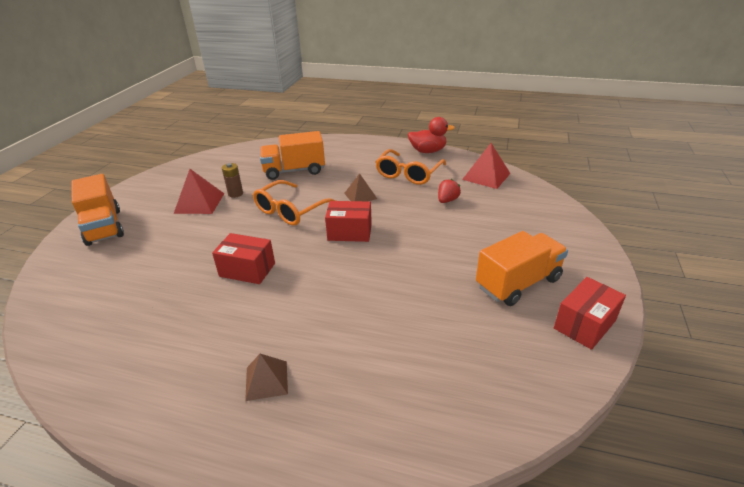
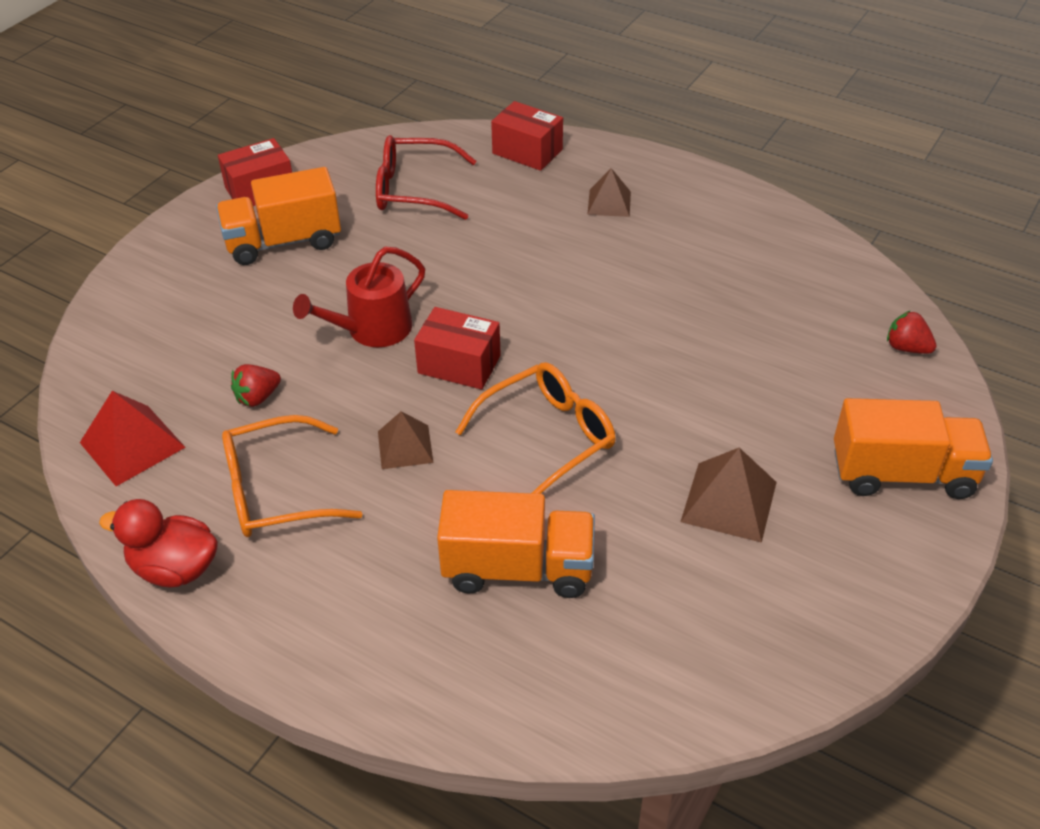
camera: 165 degrees left, 10 degrees up
orange truck [72,174,124,246] -> orange truck turned 105 degrees clockwise [834,398,993,499]
red pyramid [174,169,224,214] -> brown pyramid [680,448,777,543]
red box [212,233,275,284] -> red box moved to [491,101,563,171]
brown battery [222,163,243,198] -> none
orange glasses [375,149,446,185] -> orange glasses turned 150 degrees counterclockwise [222,415,362,537]
none -> red watering can [293,246,425,347]
none -> red glasses [376,135,476,220]
none -> red strawberry [887,310,937,354]

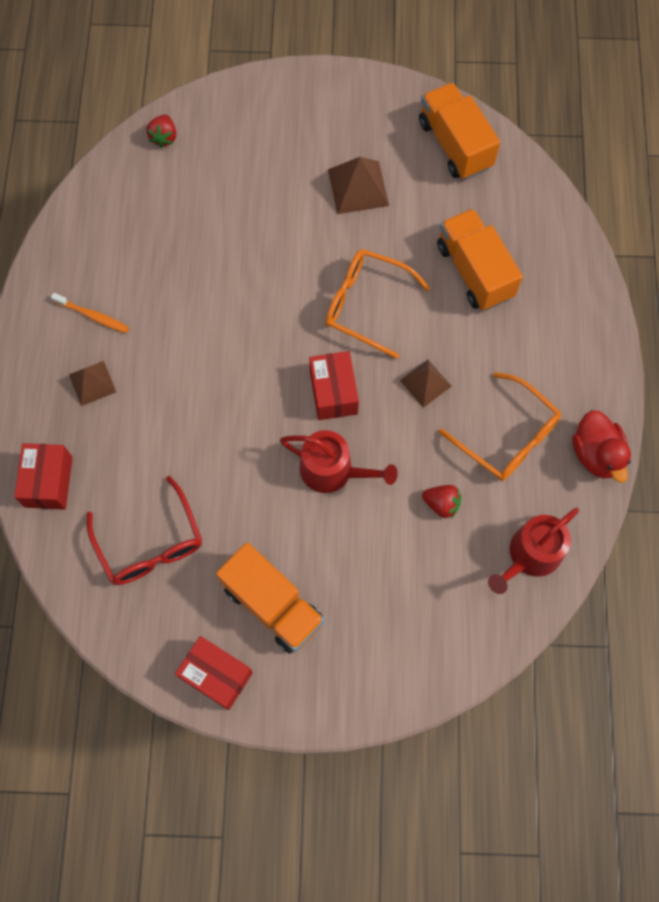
camera: 120 degrees left, 25 degrees up
red pyramid [80,391,186,486] -> red watering can [488,508,579,594]
orange truck [834,398,993,499] -> orange truck moved to [419,82,500,180]
none -> orange toothbrush [51,293,129,333]

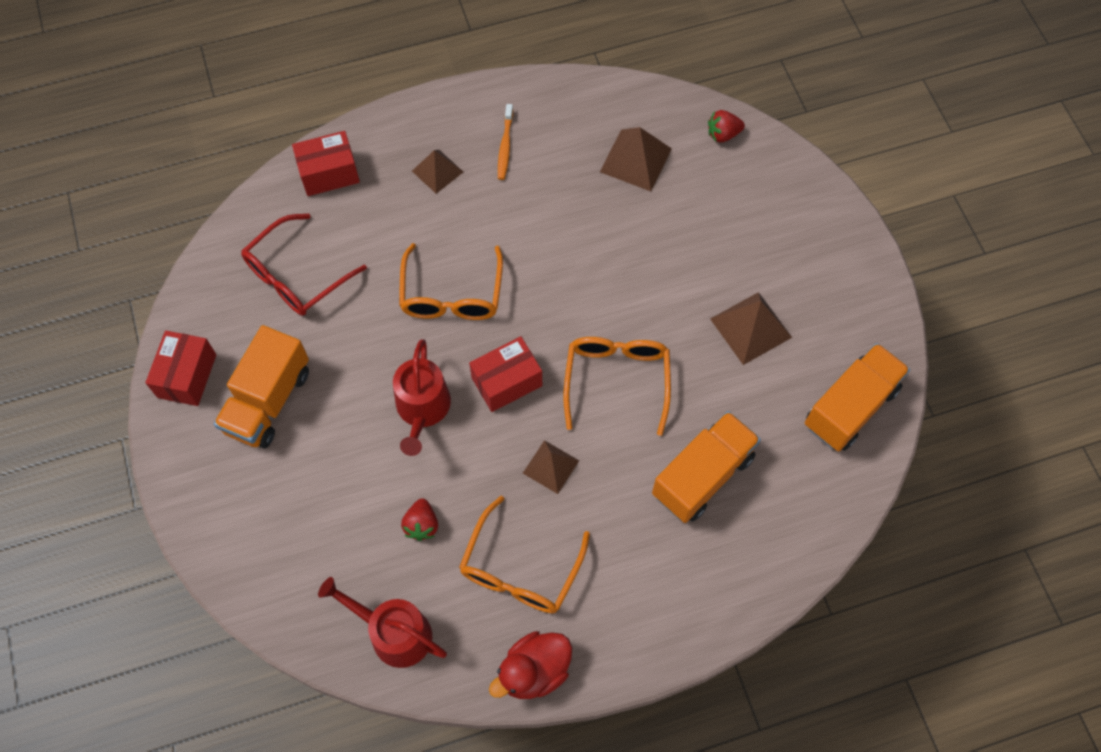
camera: 70 degrees right, 5 degrees down
none -> orange glasses [399,243,503,320]
none -> brown pyramid [600,127,672,191]

